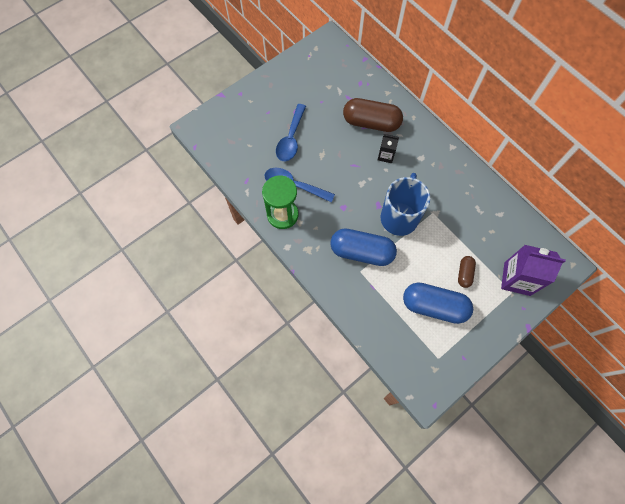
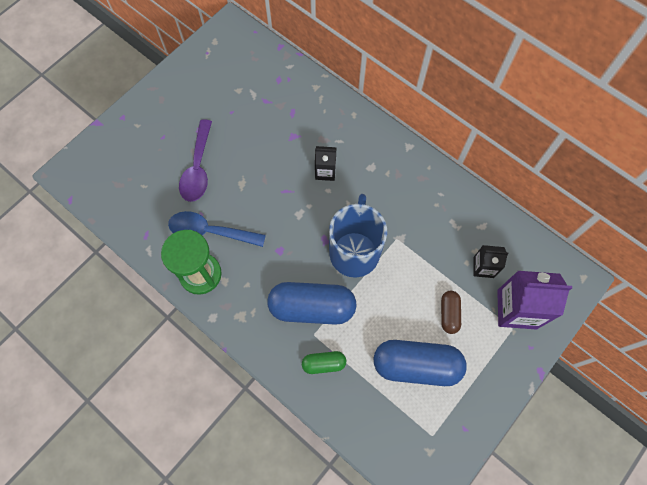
camera: 10 degrees left, 0 degrees up
blue spoon [276,104,306,161] -> purple spoon [179,119,212,202]
brown capsule [343,98,403,132] -> none
none -> green capsule [302,351,346,374]
none -> black carton [473,245,509,278]

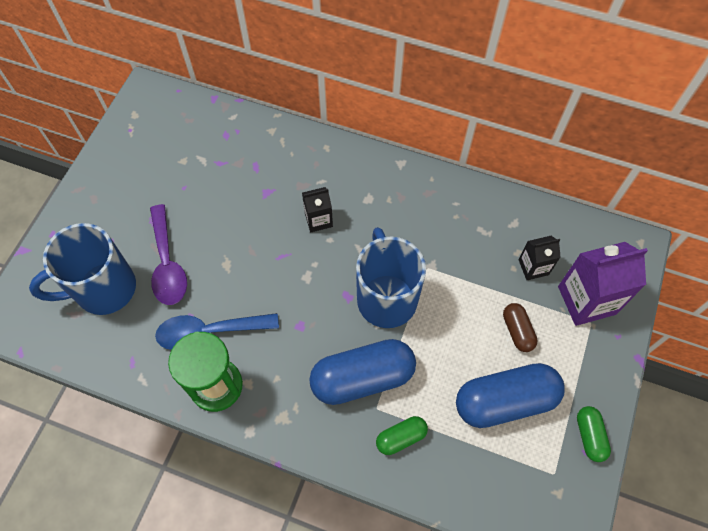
camera: 20 degrees left, 5 degrees down
none -> blue mug [29,223,136,315]
none -> green capsule [577,406,611,462]

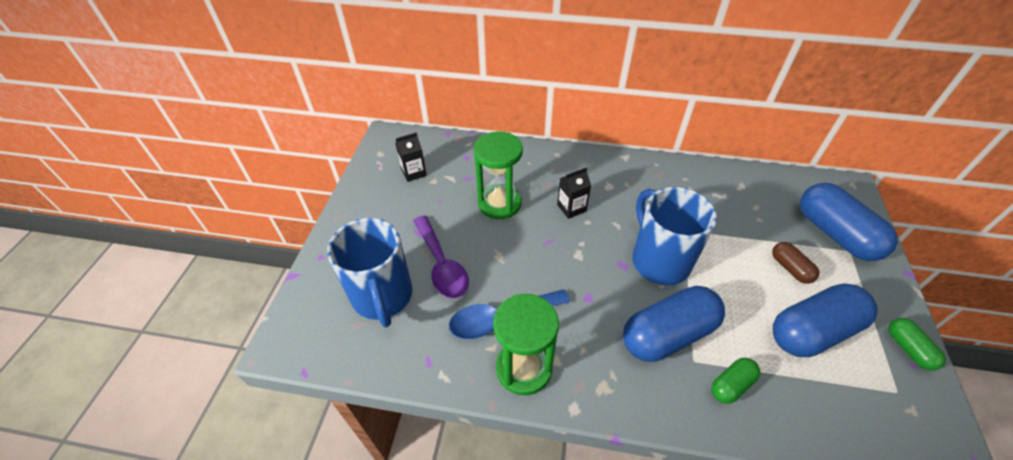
camera: 10 degrees left, 15 degrees down
blue mug [29,223,136,315] -> blue mug turned 75 degrees counterclockwise [327,218,412,328]
black carton [518,236,561,280] -> black carton moved to [395,132,427,182]
purple carton [558,242,648,326] -> blue capsule [800,183,898,261]
none -> green hourglass [474,131,523,219]

